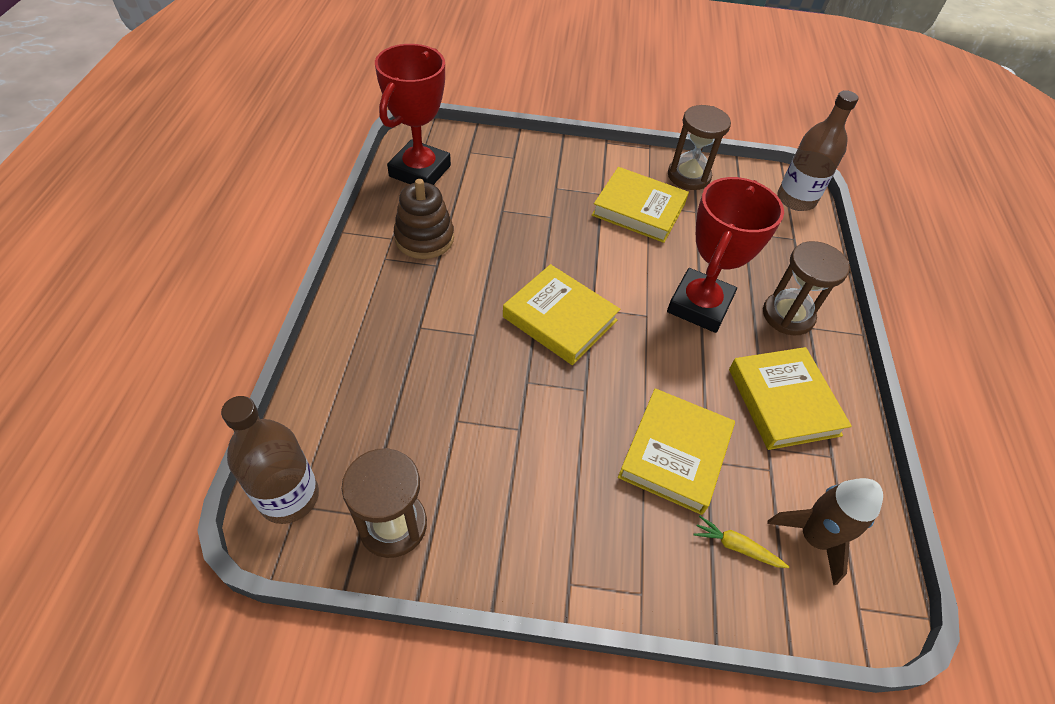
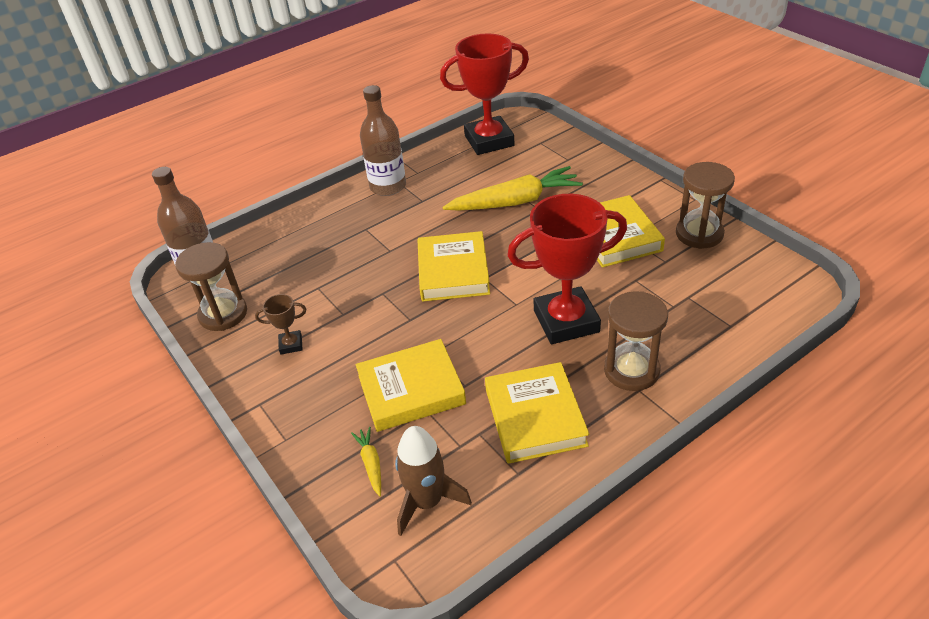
camera: 55 degrees right, 10 degrees down
brown stacking toy [394,179,454,259] -> none
yellow book [729,347,852,450] -> yellow book turned 45 degrees counterclockwise [485,362,589,464]
brown bottle [778,90,859,211] -> brown bottle moved to [360,85,406,196]
none -> brown trophy [255,294,306,354]
none -> yellow carrot [442,166,583,211]

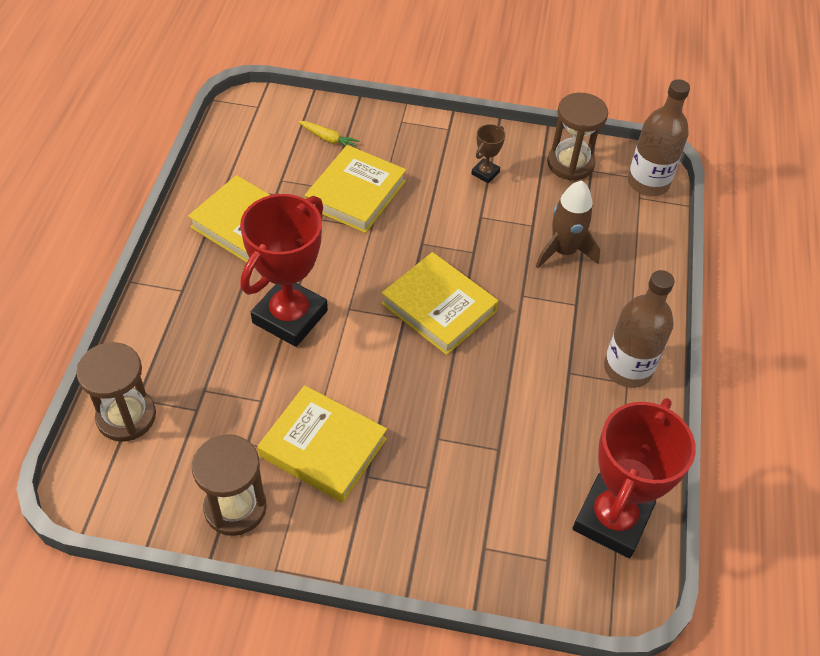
camera: 130 degrees right, 10 degrees up
brown rocket [395,426,472,536] -> brown rocket moved to [536,180,600,269]
yellow carrot [442,166,583,211] -> none
brown hourglass [604,291,668,391] -> brown hourglass moved to [76,342,156,442]

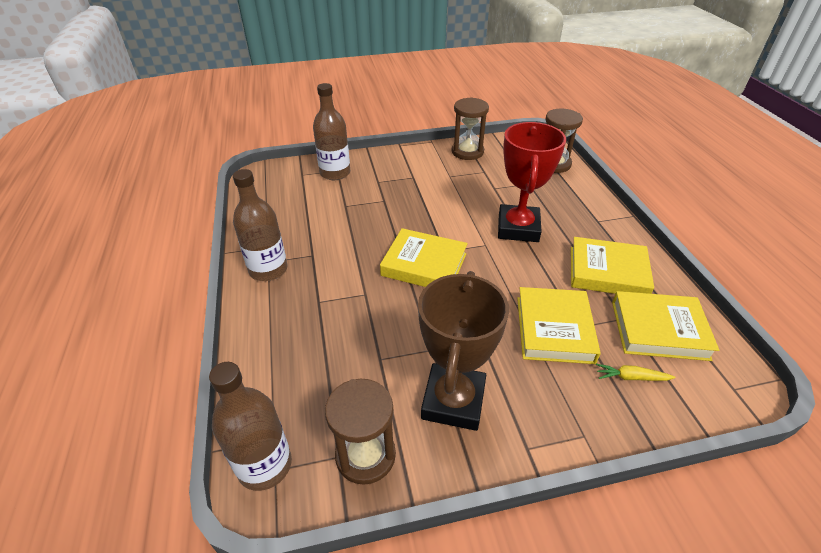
camera: 160 degrees right, 10 degrees down
yellow book [257,385,387,503] -> yellow book moved to [612,291,719,361]
brown trophy [471,124,505,183] -> brown trophy [418,271,509,431], size x2.33
brown rocket [536,180,600,269] -> none
red trophy [573,398,696,558] -> none
none -> brown bottle [313,83,350,180]

